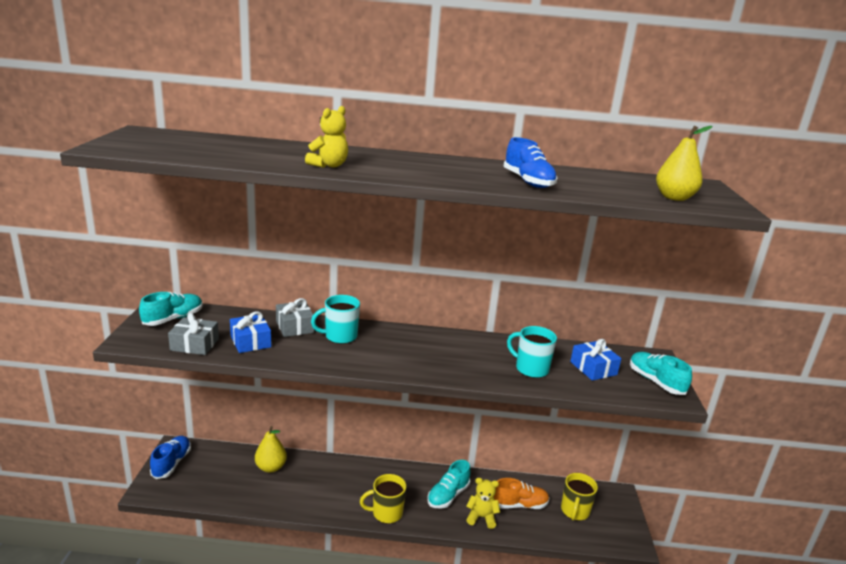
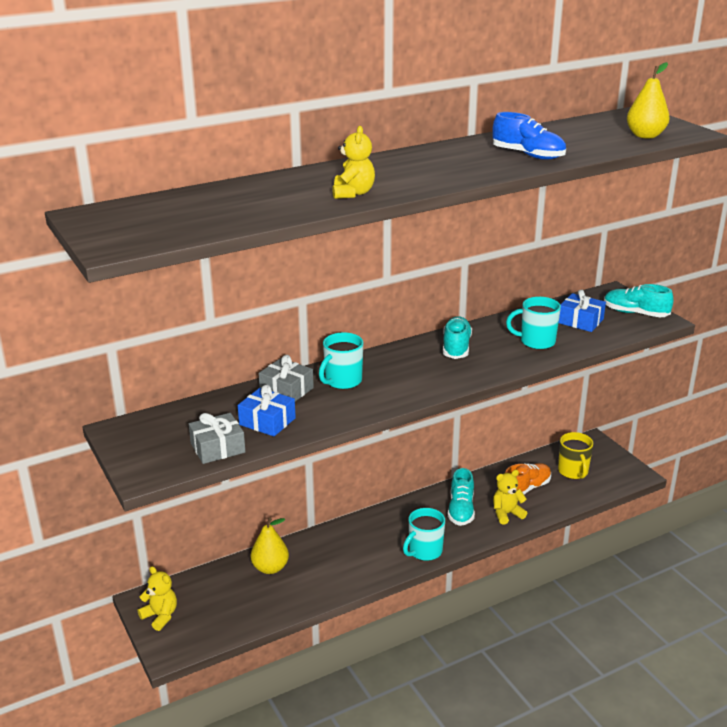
camera: 30 degrees left, 5 degrees up
turquoise shoe [139,292,203,326] -> turquoise shoe moved to [443,316,472,359]
blue shoe [150,436,191,479] -> yellow teddy bear [138,566,177,631]
yellow mug [360,474,406,524] -> turquoise mug [403,508,445,561]

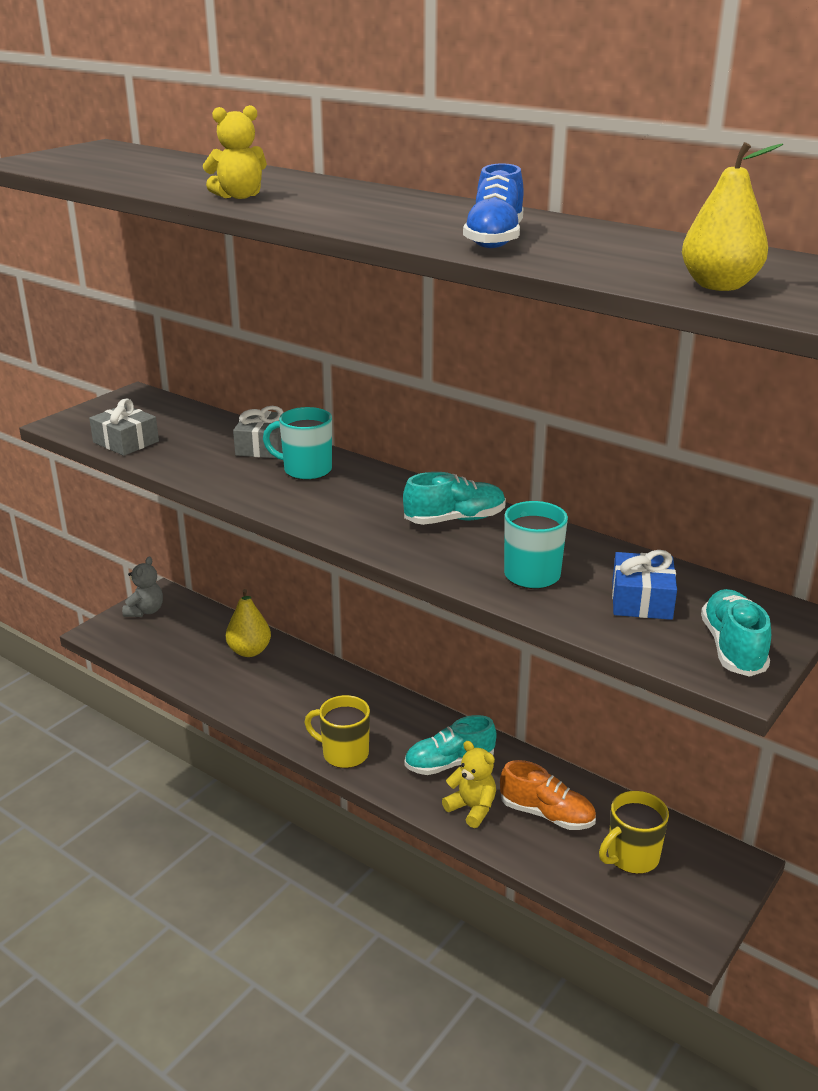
camera: 65 degrees right, 0 degrees up
yellow teddy bear [138,566,177,631] -> grey teddy bear [122,556,163,617]
blue gift [238,384,296,436] -> none
turquoise mug [403,508,445,561] -> yellow mug [304,695,370,768]

